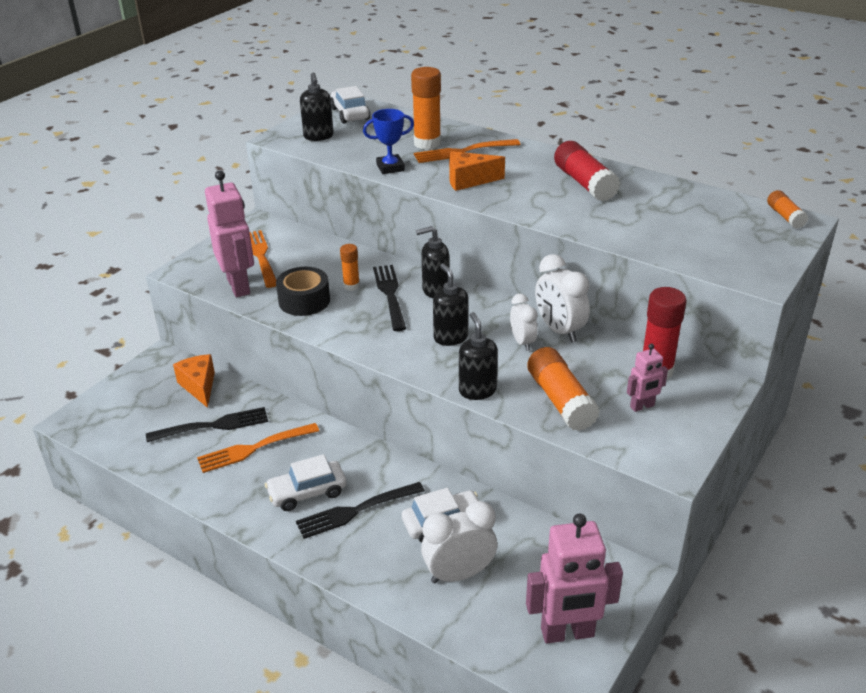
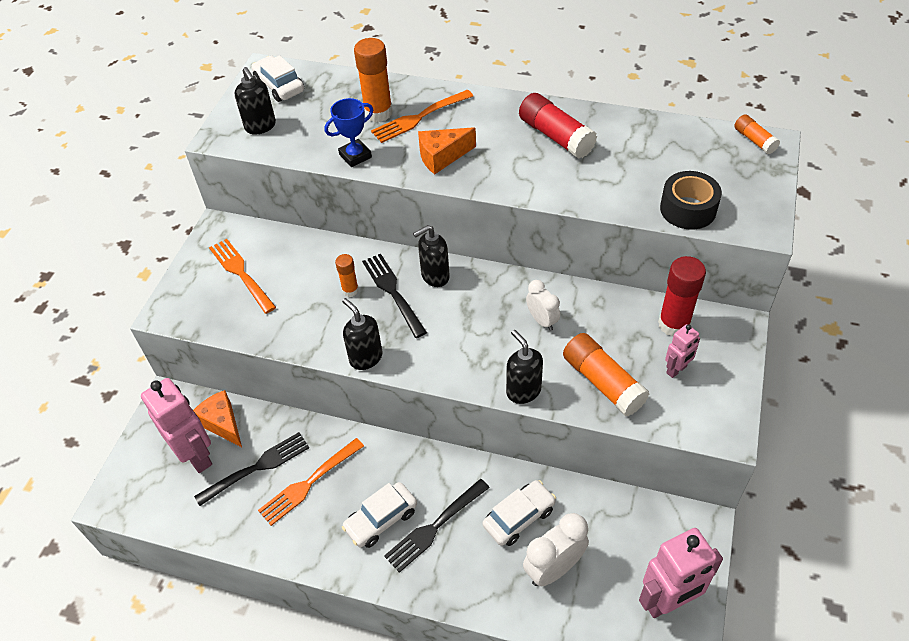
camera: 15 degrees left, 15 degrees up
pink robot [205,170,254,297] -> pink robot moved to [141,378,212,473]
black tape [276,267,330,316] -> black tape moved to [660,171,722,230]
black soap dispenser [433,263,469,346] -> black soap dispenser moved to [342,298,382,370]
white clock [535,254,590,342] -> none

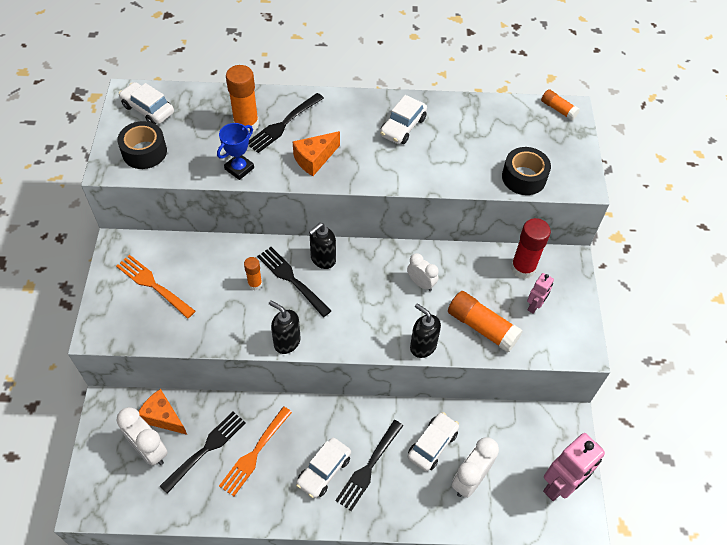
camera: 20 degrees left, 5 degrees up
pink robot [141,378,212,473] -> white clock [116,407,168,466]
black soap dispenser [235,67,276,135] -> black tape [117,121,167,169]
orange fork [371,90,473,143] -> black fork [248,93,324,153]
red glue stick [519,93,597,159] -> white car [380,95,427,144]

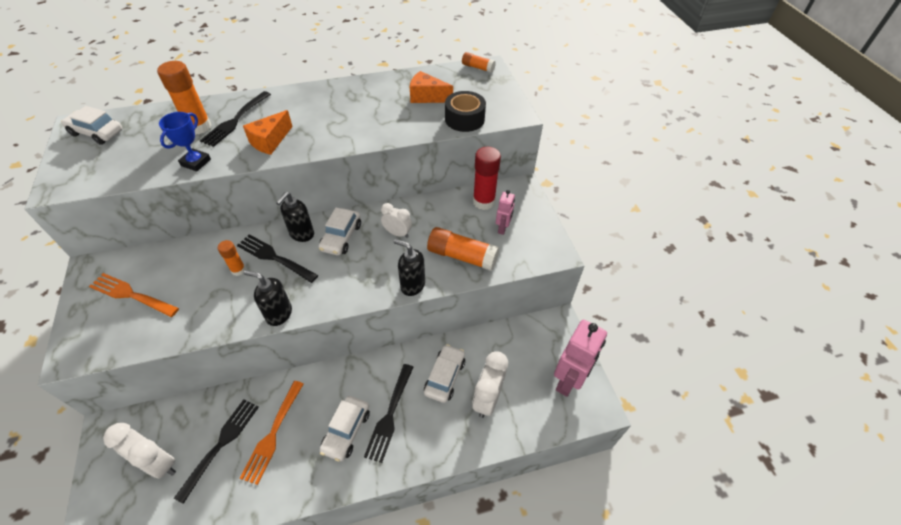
camera: 15 degrees left, 5 degrees down
black tape [117,121,167,169] -> none
orange cheese [139,389,187,435] -> orange cheese moved to [410,71,453,103]
white car [380,95,427,144] -> white car moved to [319,208,361,255]

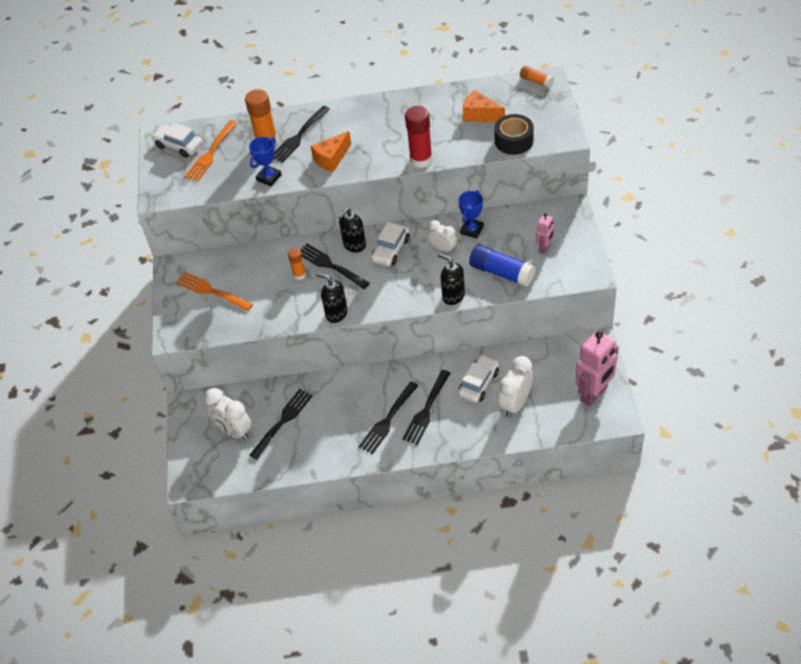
camera: 15 degrees right, 0 degrees up
orange fork [239,381,304,485] -> orange fork moved to [185,120,237,181]
white car [320,396,370,461] -> black fork [359,381,419,454]
orange glue stick [427,227,499,271] -> blue glue stick [469,244,536,287]
red glue stick [473,147,501,210] -> red glue stick moved to [405,106,432,168]
none -> blue trophy [458,190,484,239]

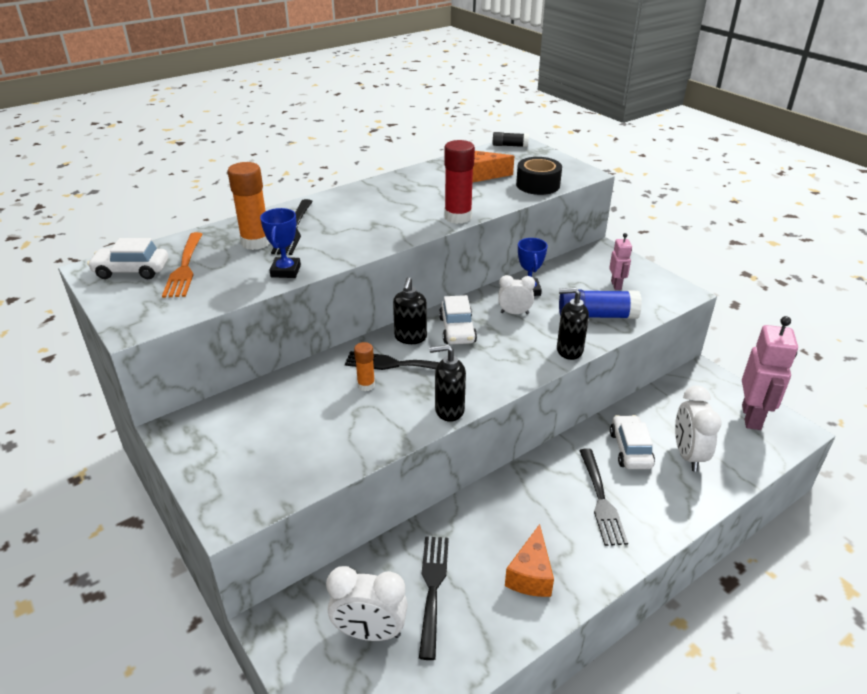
camera: 35 degrees left, 15 degrees down
orange fork [176,272,253,311] -> none
orange cheese [311,131,351,172] -> orange cheese moved to [505,524,554,597]
black fork [359,381,419,454] -> none
orange glue stick [520,66,554,88] -> black glue stick [493,132,529,147]

